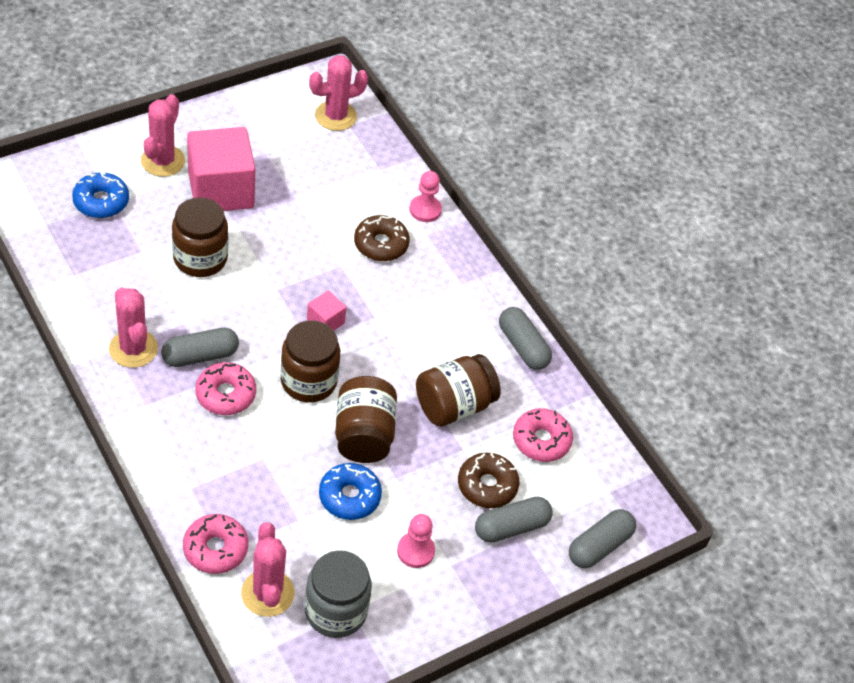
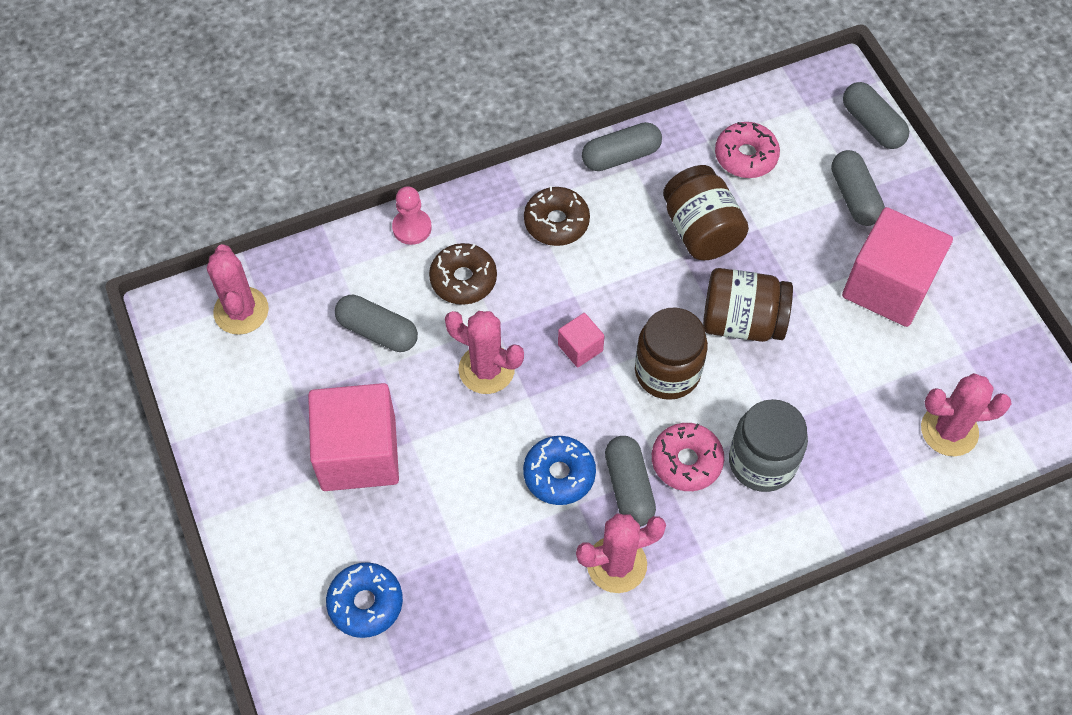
camera: 75 degrees left, 10 degrees up
pink cactus [141,94,185,177] -> pink cactus moved to [445,311,524,394]
brown jar [172,197,228,277] -> none
pink donut [183,514,248,574] -> none
grey jar [305,550,372,638] -> grey jar moved to [729,399,808,492]
blue donut [319,463,382,520] -> blue donut moved to [523,436,596,505]
pink pawn [397,514,435,568] -> pink cube [842,207,953,327]
brown donut [458,453,519,508] -> brown donut moved to [524,186,590,246]
none -> grey capsule [335,295,418,352]

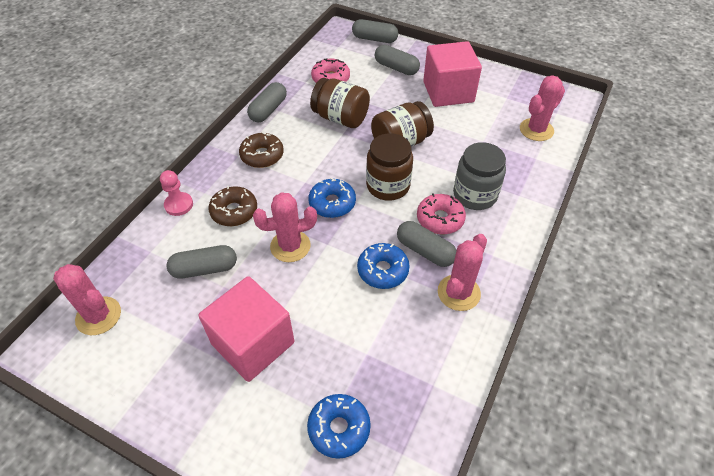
camera: 40 degrees left, 10 degrees down
pink cube [558,313,605,368] -> blue donut [308,178,356,218]

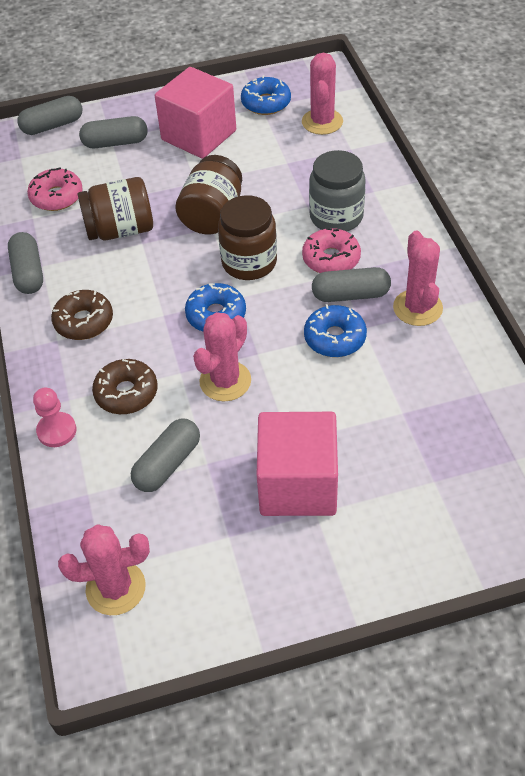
camera: 40 degrees left, 0 degrees up
blue donut [307,394,371,459] -> blue donut moved to [241,75,291,115]

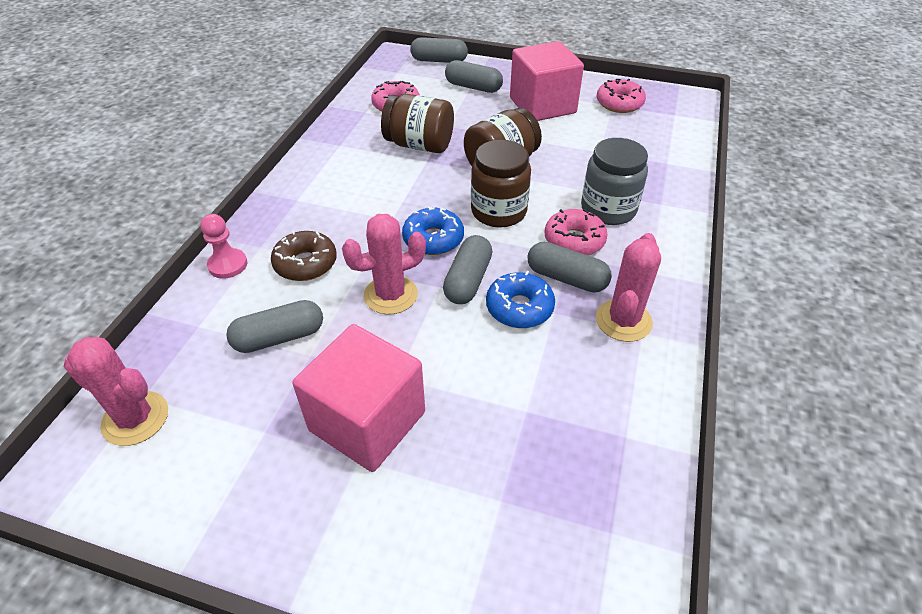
camera: 30 degrees right, 5 degrees down
grey capsule [8,232,43,294] -> grey capsule moved to [443,235,492,304]
brown donut [51,290,113,340] -> none
blue donut [241,75,291,115] -> pink donut [597,79,646,113]
pink cactus [302,53,343,135] -> none

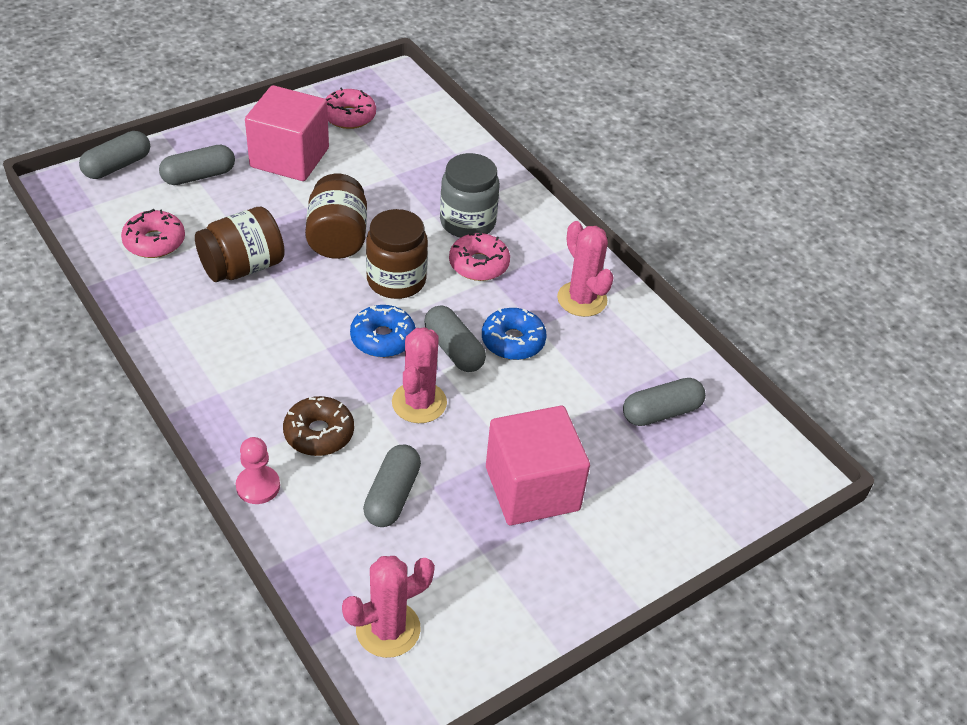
camera: 55 degrees left, 0 degrees up
grey capsule [528,242,612,292] -> grey capsule moved to [623,378,706,426]

